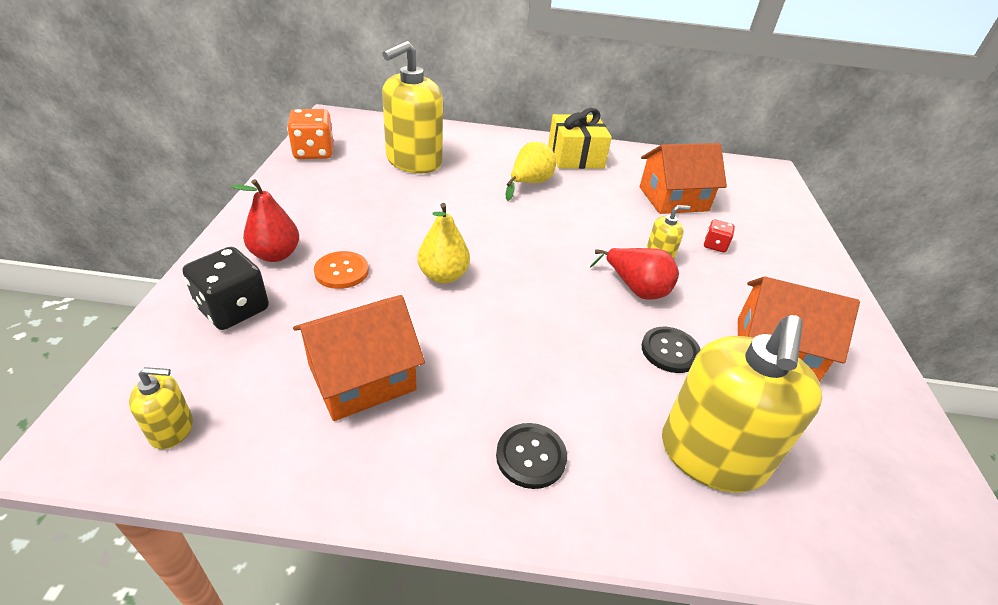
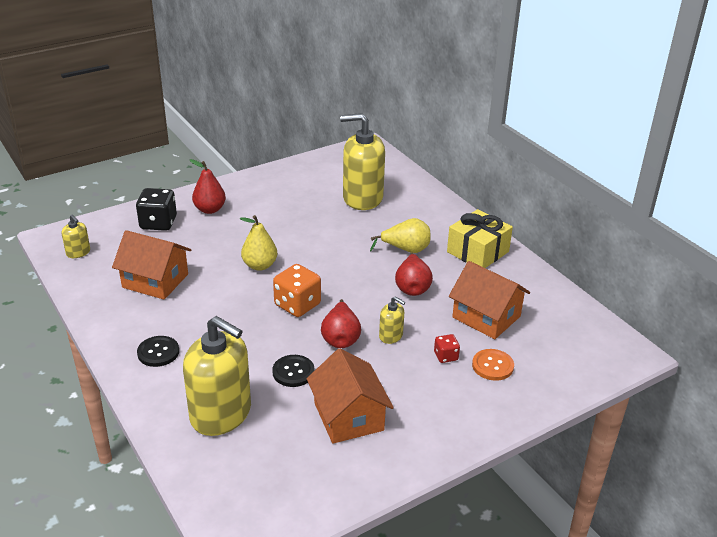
camera: 55 degrees right, 5 degrees down
orange dice [287,109,333,159] -> orange dice moved to [273,264,321,317]
orange button [314,251,369,289] -> orange button moved to [472,349,514,381]
yellow soap dispenser [662,315,822,492] -> yellow soap dispenser turned 135 degrees counterclockwise [183,316,251,436]
none -> red pear [395,253,433,296]

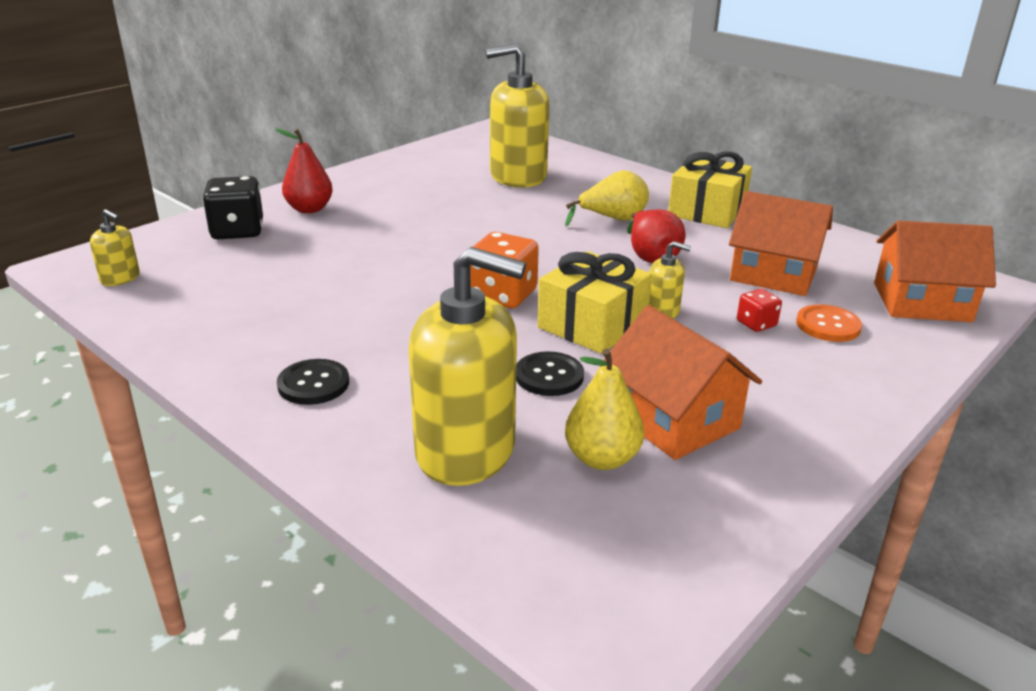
camera: 15 degrees left, 5 degrees down
orange house [112,230,191,300] -> orange house moved to [874,220,996,322]
yellow pear [240,215,277,271] -> yellow pear moved to [565,348,644,470]
red pear [321,299,361,348] -> yellow gift [538,251,652,354]

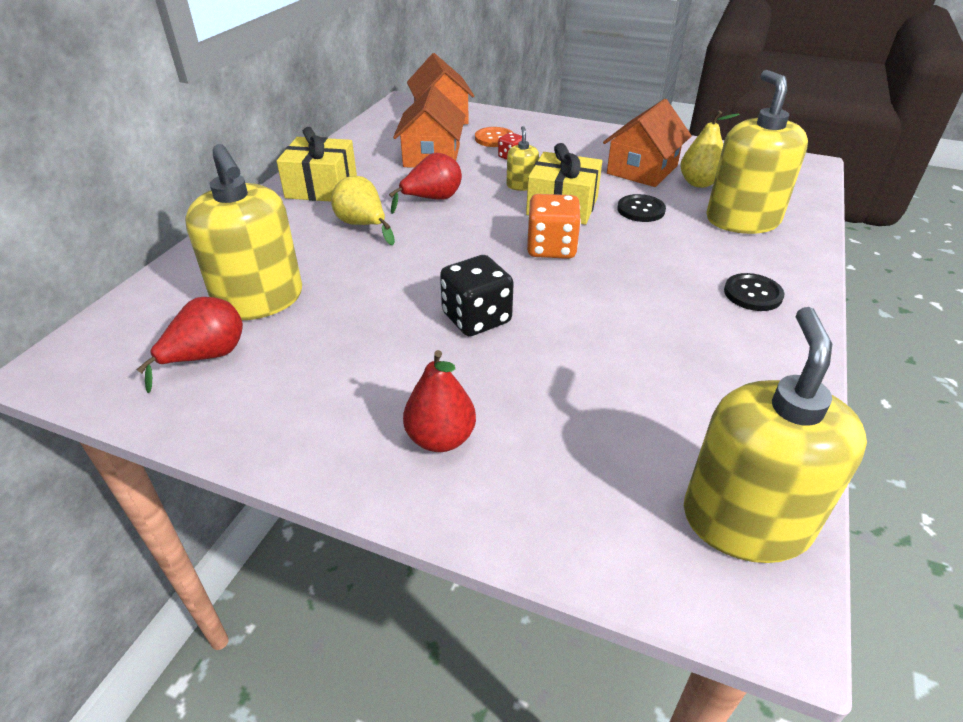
camera: 110 degrees left, 10 degrees up
yellow soap dispenser [90,209,140,286] -> yellow soap dispenser [684,307,867,563], size x2.24
black dice [203,176,263,239] -> black dice moved to [440,255,514,336]
none -> red pear [137,297,243,393]

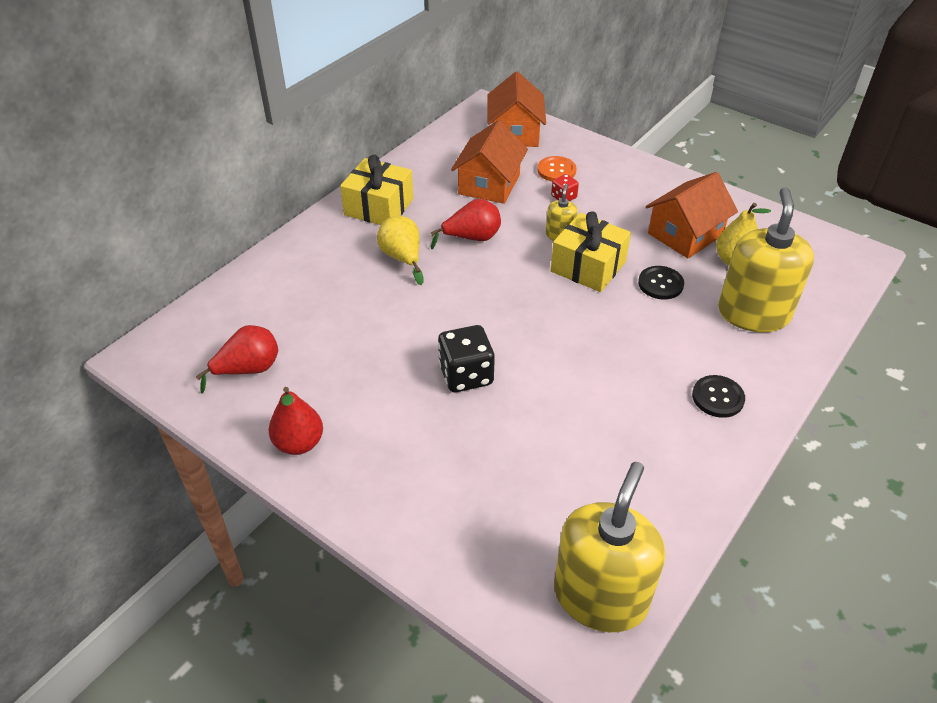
camera: 15 degrees right, 5 degrees up
yellow soap dispenser [185,144,302,320] -> none
red pear [403,350,476,452] -> red pear moved to [268,387,323,455]
orange dice [527,194,581,259] -> none

